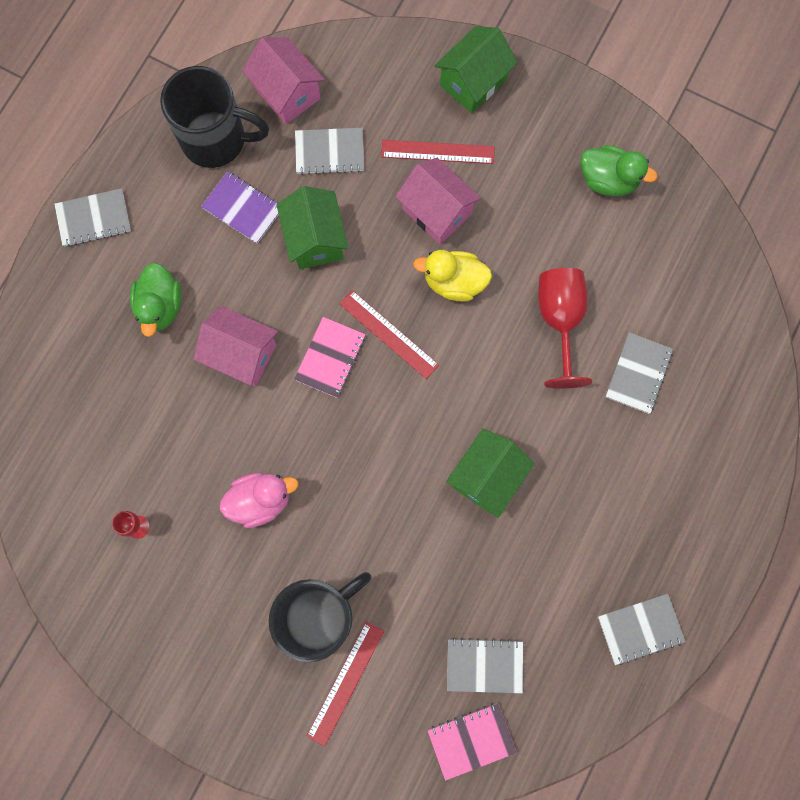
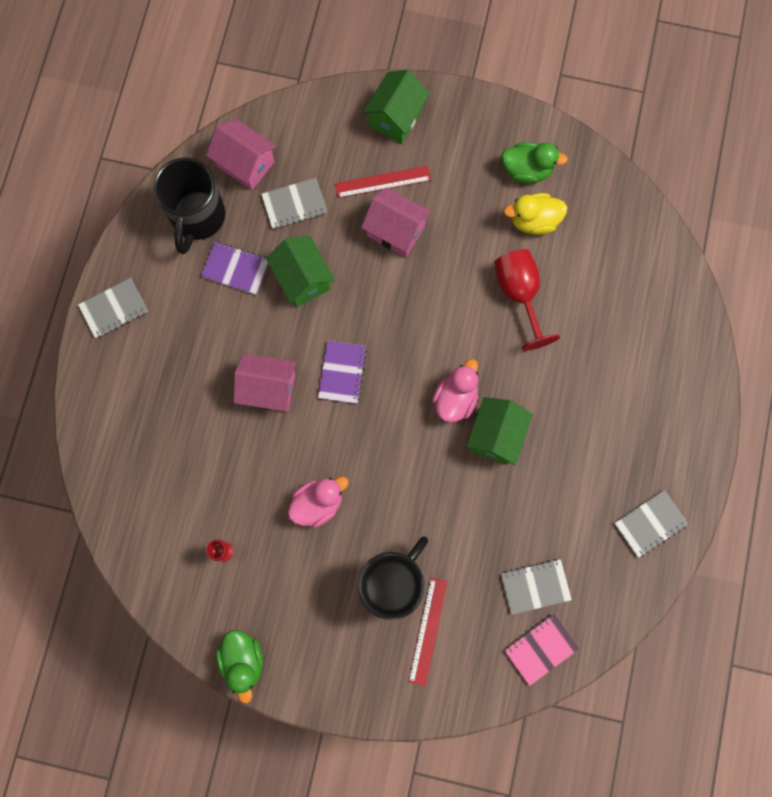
camera: 15 degrees left, 0 degrees up
green duck [130,262,182,337] -> green duck moved to [216,630,263,704]
black mug [160,66,269,168] -> black mug turned 105 degrees clockwise [153,157,225,254]
pink notebook [294,317,366,398] -> purple notebook [318,341,367,404]
red ruler [339,290,439,379] -> none
yellow duck [413,250,492,302] -> yellow duck moved to [504,193,567,235]
grey notebook [606,333,673,414] -> none
none -> pink duck [432,359,478,422]

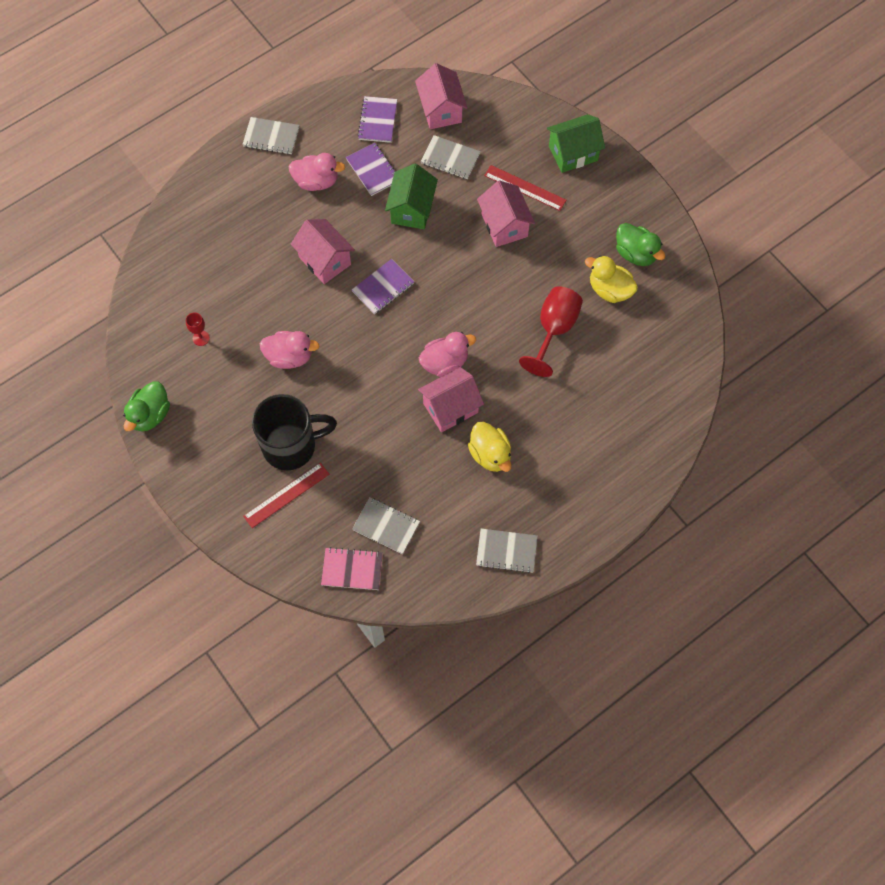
camera: 40 degrees right, 10 degrees down
black mug [153,157,225,254] -> purple notebook [357,96,397,143]
green house [466,397,533,465] -> pink house [418,367,484,432]
none -> pink duck [288,153,345,191]
none -> yellow duck [468,422,512,472]

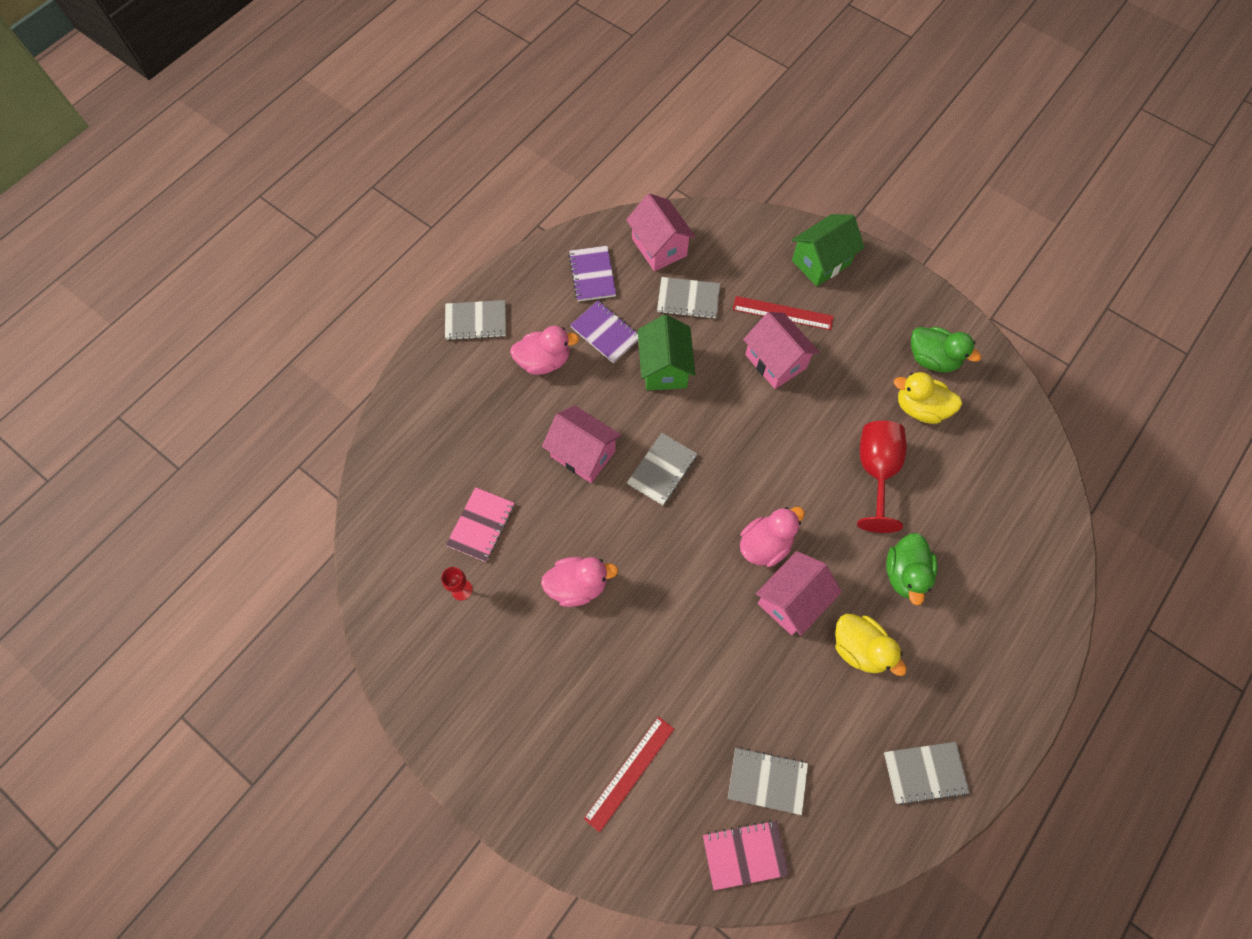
camera: 15 degrees left, 0 degrees up
green duck [123,381,170,432] -> green duck moved to [886,533,938,606]
black mug [252,394,337,470] -> none
purple notebook [352,259,414,314] -> grey notebook [627,433,697,505]
none -> pink notebook [446,487,514,562]

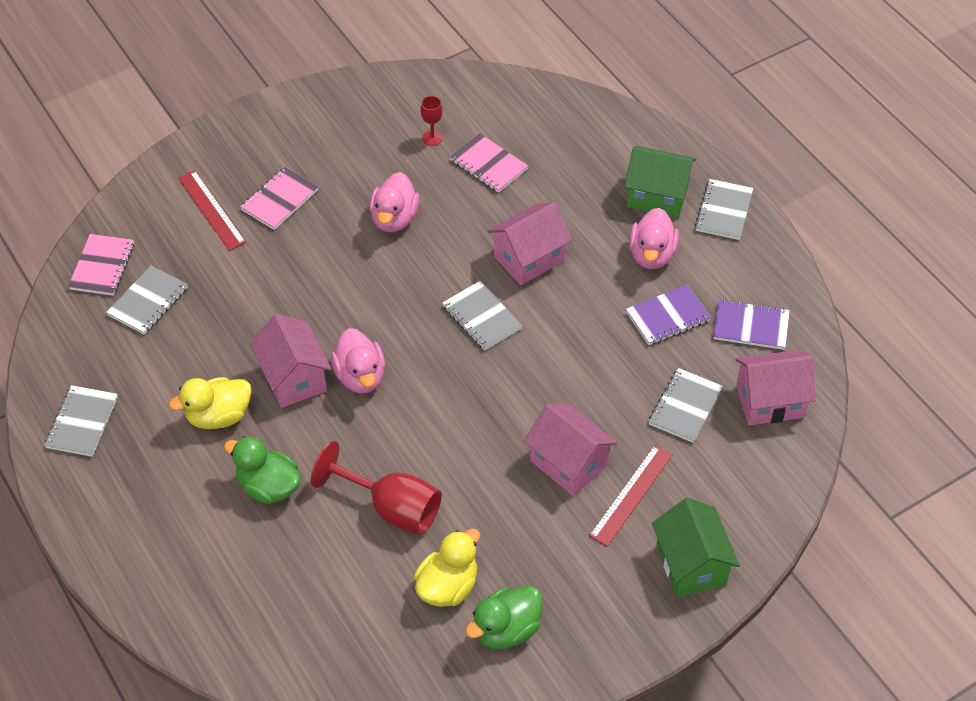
camera: 110 degrees right, 15 degrees down
green house [638,315,695,390] -> green house moved to [624,146,696,218]
pink house [743,312,819,389] -> pink house turned 60 degrees clockwise [524,403,617,496]
none -> pink notebook [240,167,318,230]

